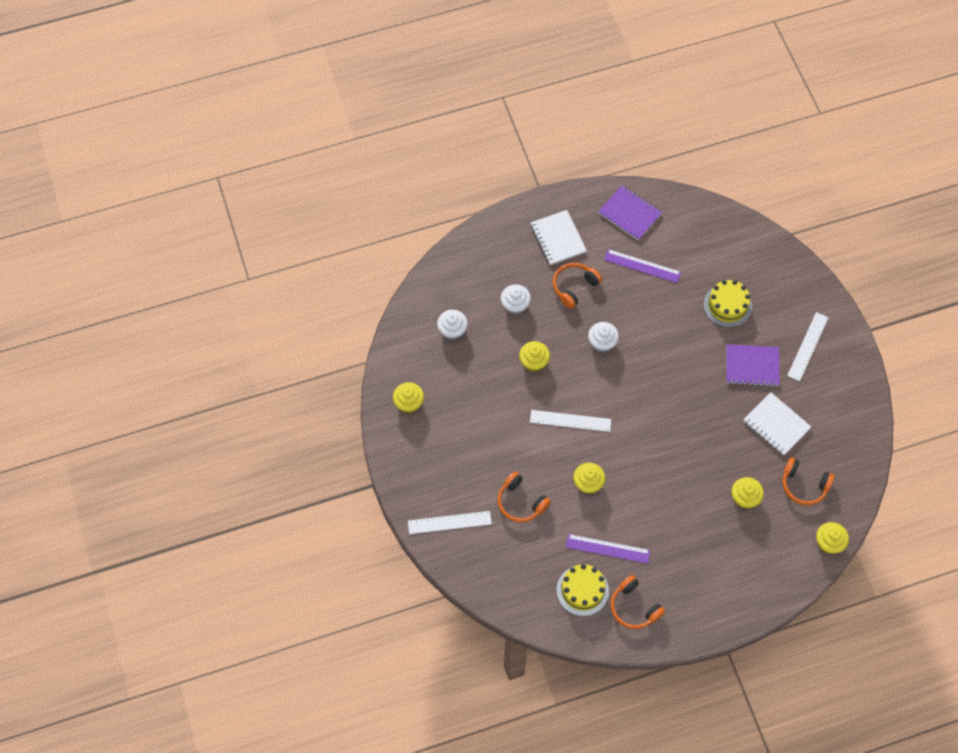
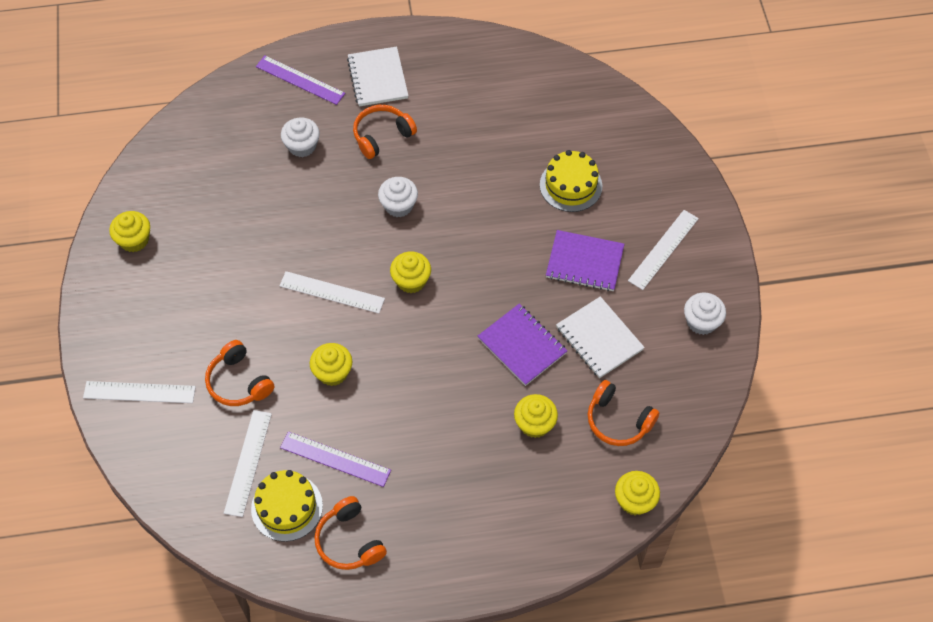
camera: 10 degrees right, 5 degrees down
white cupcake [437,310,468,340] -> white cupcake moved to [684,293,726,335]
yellow cupcake [519,341,550,372] -> yellow cupcake moved to [390,252,431,293]
purple notebook [598,185,662,240] -> purple notebook moved to [478,304,567,386]
purple ruler [604,249,681,283] -> purple ruler moved to [256,56,345,105]
none -> white ruler [224,410,272,517]

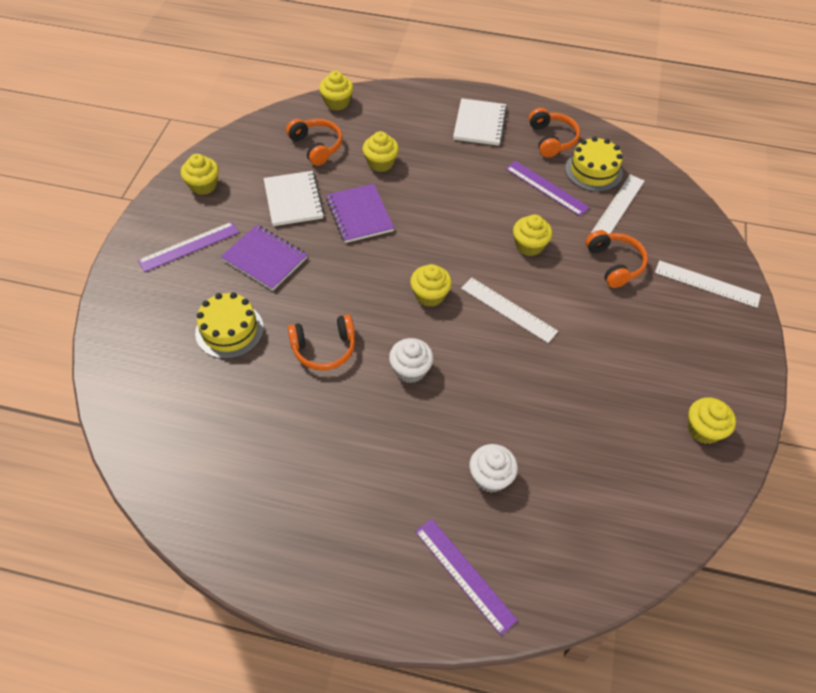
camera: 160 degrees left, 5 degrees down
white notebook [347,46,409,106] -> white notebook moved to [453,98,507,146]
orange headphones [353,105,417,159] -> orange headphones moved to [287,314,355,371]
white ruler [628,210,699,290] -> purple ruler [138,222,239,272]
white cupcake [684,293,726,335] -> yellow cupcake [181,154,219,195]

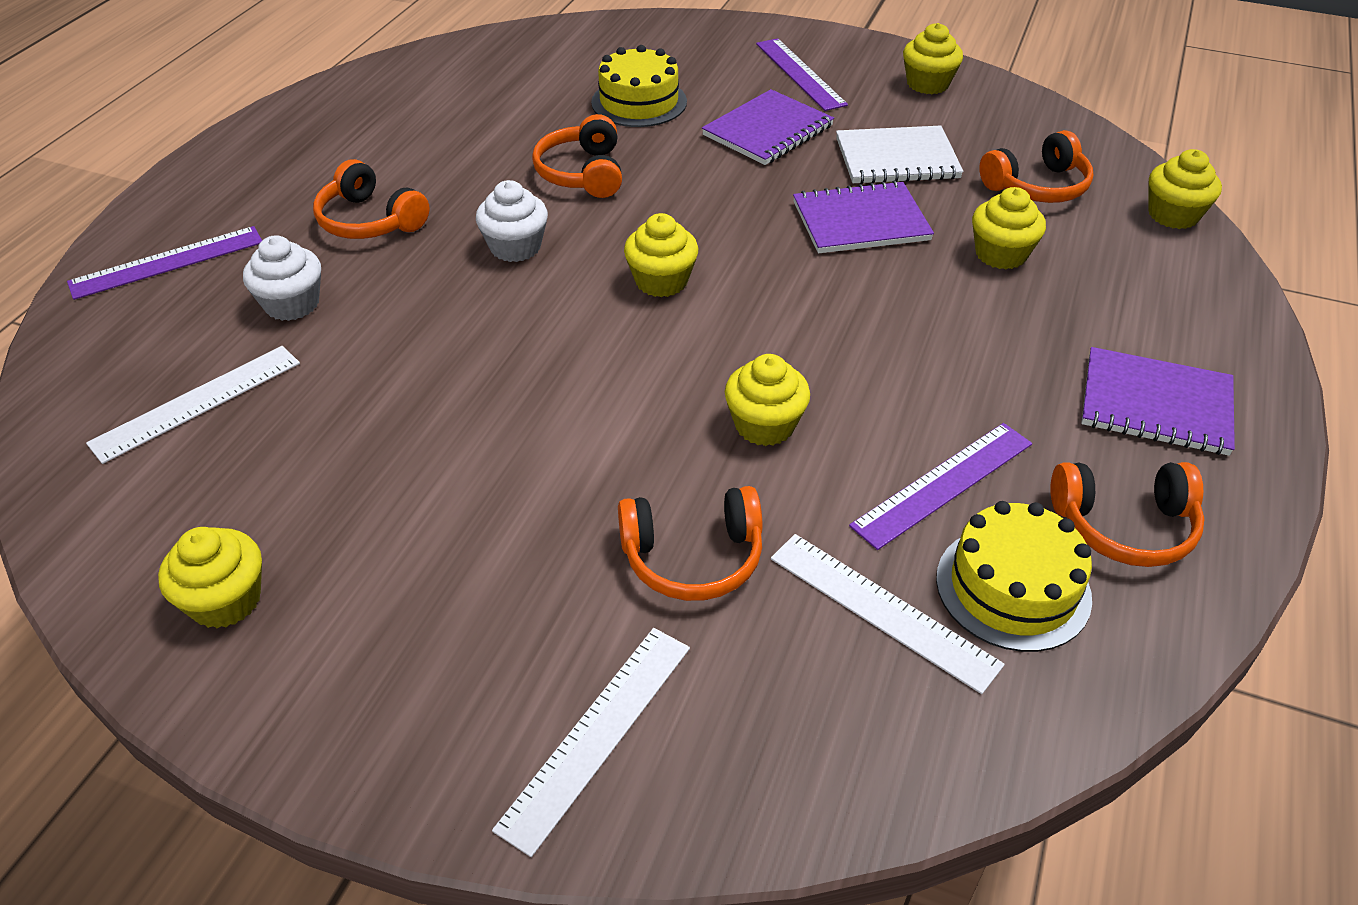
camera: 100 degrees right, 10 degrees down
white notebook [453,98,507,146] -> purple notebook [1081,347,1235,456]
white ruler [461,277,558,343] -> white ruler moved to [86,346,300,464]
none -> orange headphones [313,159,430,239]

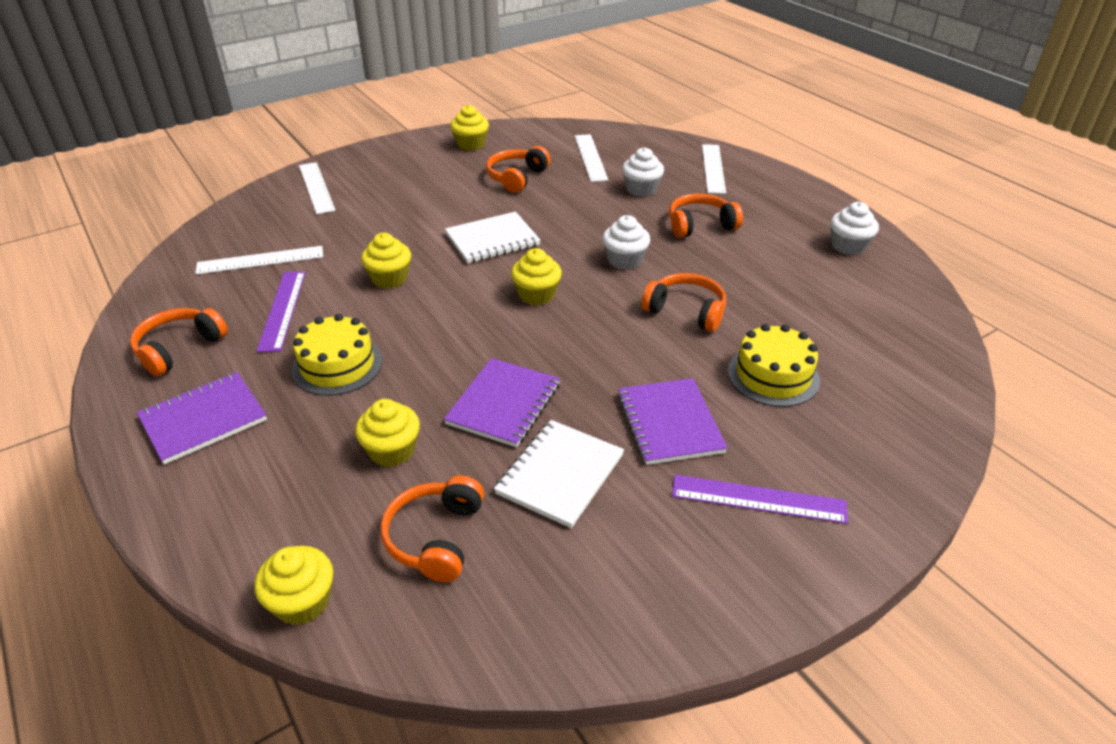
camera: 125 degrees right, 5 degrees down
purple ruler [67,226,262,300] -> white ruler [702,144,726,194]
orange headphones [618,486,762,601] -> orange headphones moved to [486,146,551,193]
yellow cupcake [903,23,963,94] -> none
yellow cake [936,501,1092,652] -> yellow cake moved to [292,314,382,396]
none -> white notebook [445,211,541,263]
none -> white cupcake [830,202,879,255]

